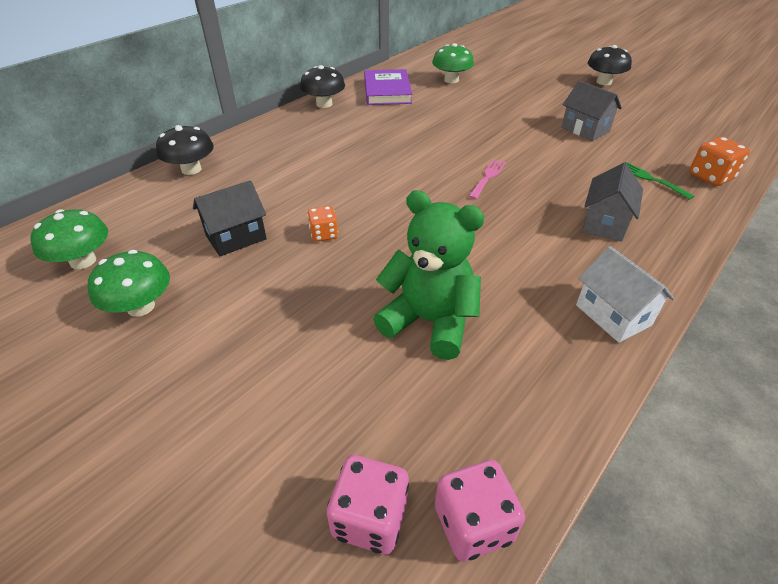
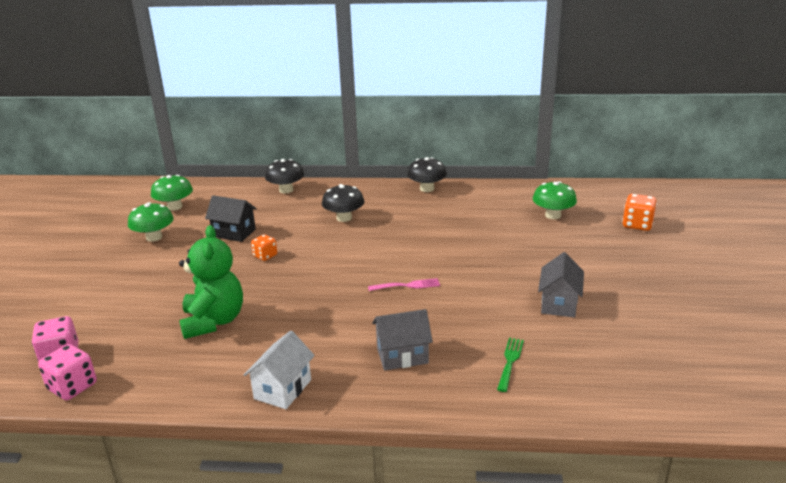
camera: 55 degrees right, 15 degrees down
purple book [364,69,412,105] -> none
black mushroom [588,45,632,85] -> black mushroom moved to [322,184,365,222]
orange dice [689,137,750,186] -> orange dice moved to [622,194,657,231]

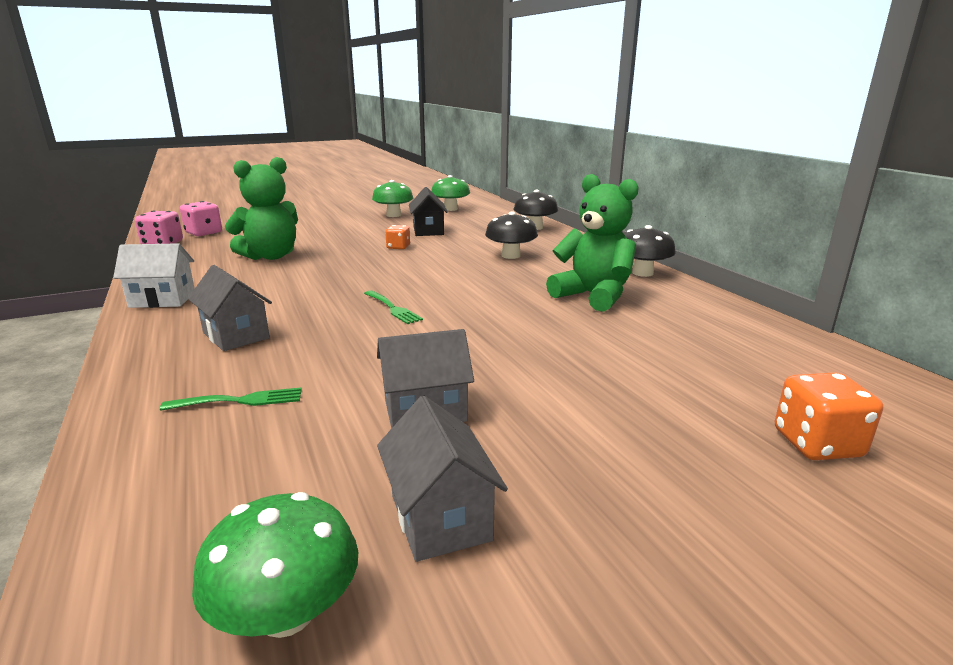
camera: 60 degrees right, 5 degrees down
pink fork [368,278,440,291] -> green fork [364,291,423,324]
green mushroom [533,181,577,219] -> green mushroom moved to [192,492,358,638]
none -> grey house [377,396,508,562]
none -> green teddy bear [546,174,639,312]

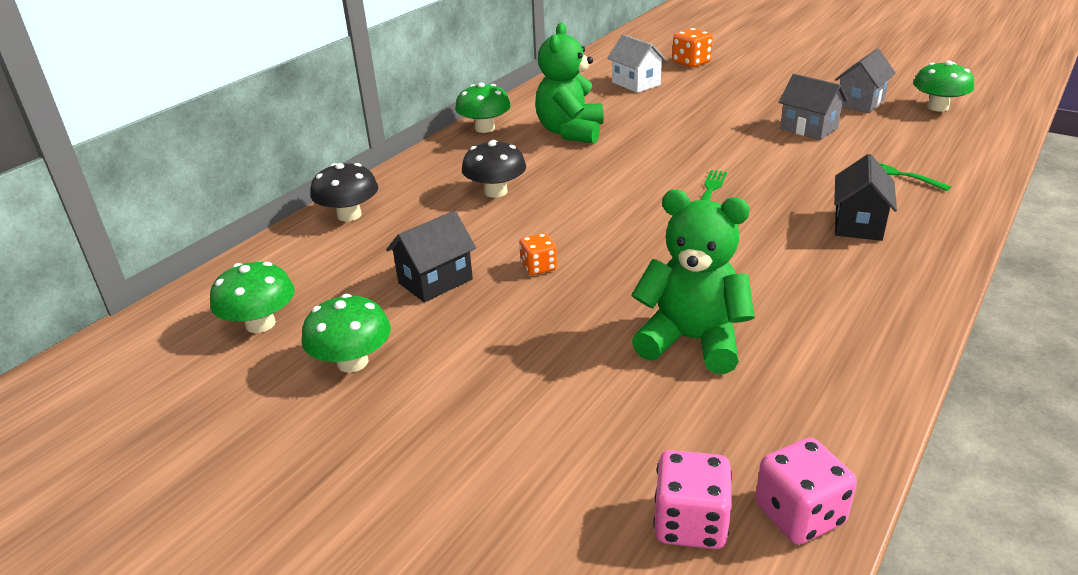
camera: 120 degrees left, 10 degrees up
white house [113,243,195,308] -> white house moved to [607,34,666,93]
grey house [188,265,272,351] -> black house [834,154,897,241]
black mushroom [624,225,676,277] -> green mushroom [455,83,511,133]

